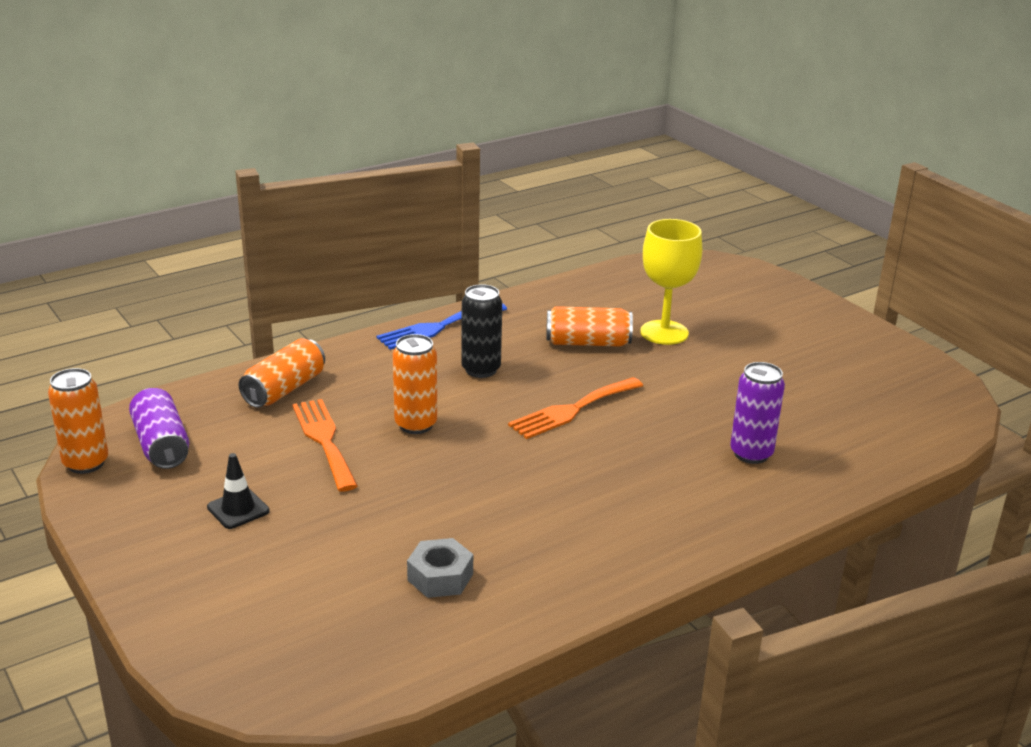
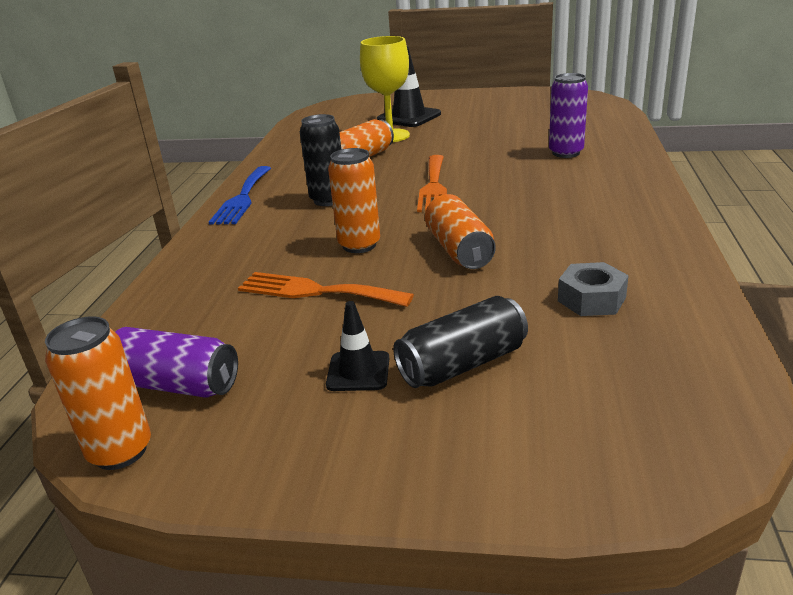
camera: 45 degrees left, 0 degrees up
orange can [239,338,325,408] -> orange can moved to [425,194,496,269]
none -> black traffic cone [377,46,441,127]
none -> black can [393,296,528,388]

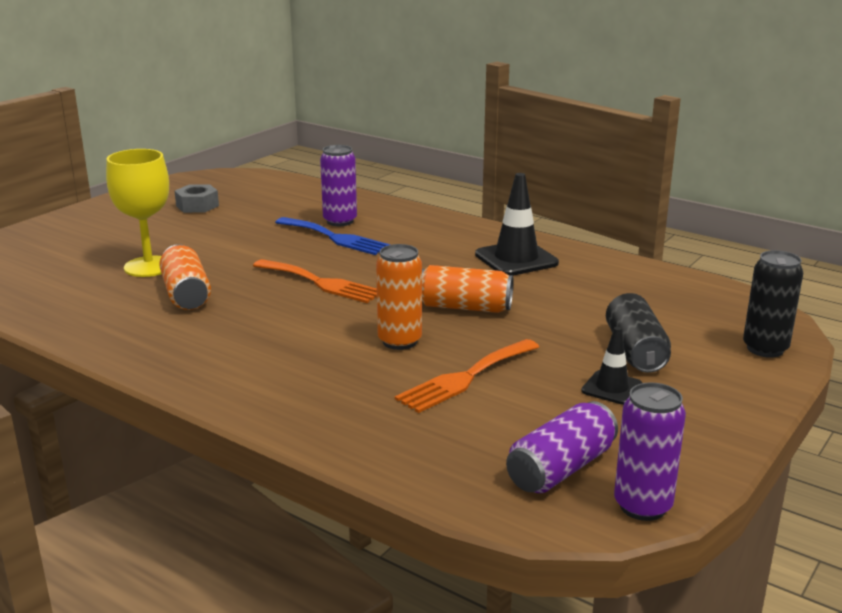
camera: 65 degrees left, 5 degrees down
orange can [45,316,151,470] -> purple can [614,382,686,521]
blue fork [209,166,271,225] -> blue fork moved to [275,217,391,255]
black can [300,114,341,206] -> black can moved to [743,250,803,358]
black traffic cone [377,46,441,127] -> black traffic cone moved to [475,173,559,276]
grey nut [558,262,629,316] -> grey nut moved to [175,184,219,213]

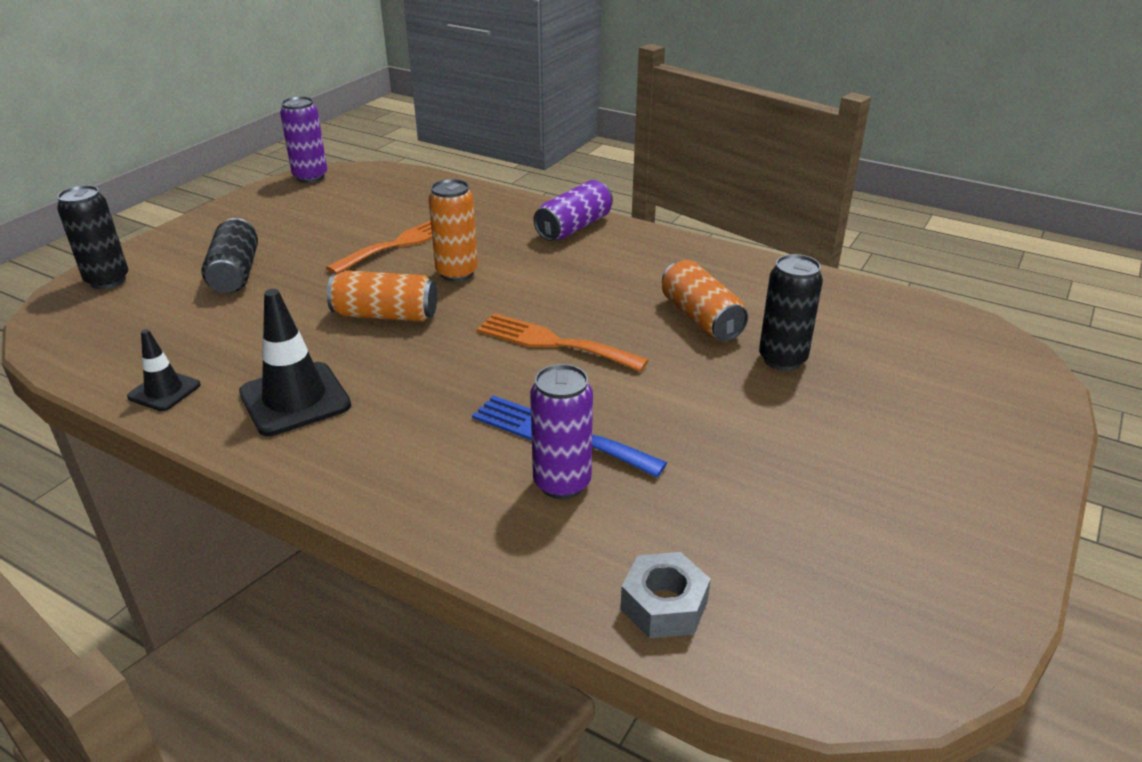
camera: 175 degrees right, 10 degrees up
yellow goblet [106,149,169,277] -> black can [759,254,823,371]
grey nut [175,184,219,213] -> grey nut moved to [621,552,711,638]
purple can [506,401,618,493] -> purple can moved to [534,180,613,241]
black traffic cone [581,327,642,405] -> black traffic cone moved to [127,329,201,411]

